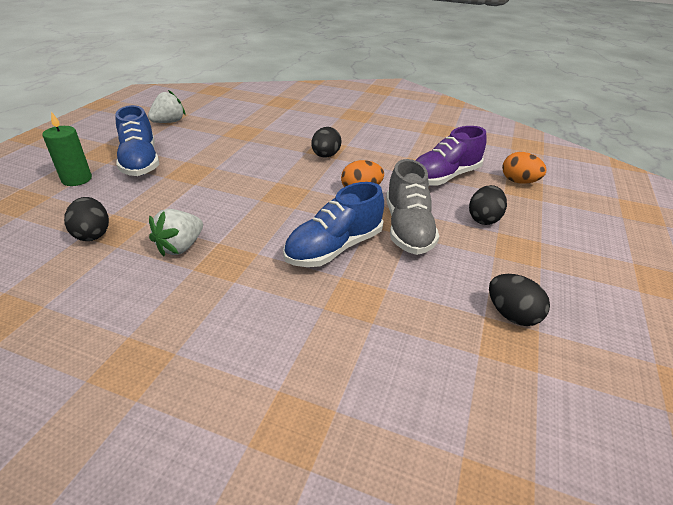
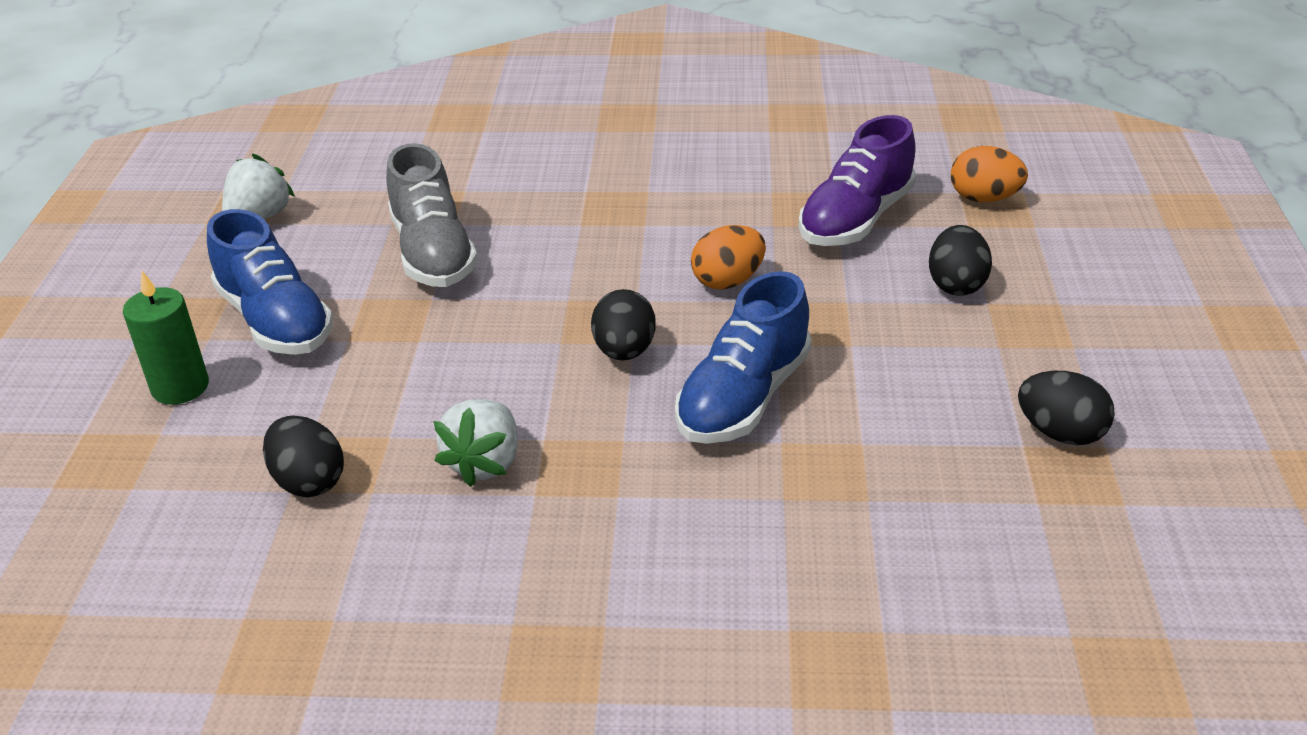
camera: 15 degrees left, 0 degrees up
black egg [311,127,342,158] -> black egg moved to [591,289,656,360]
grey shoe [386,159,439,255] -> grey shoe moved to [386,143,478,287]

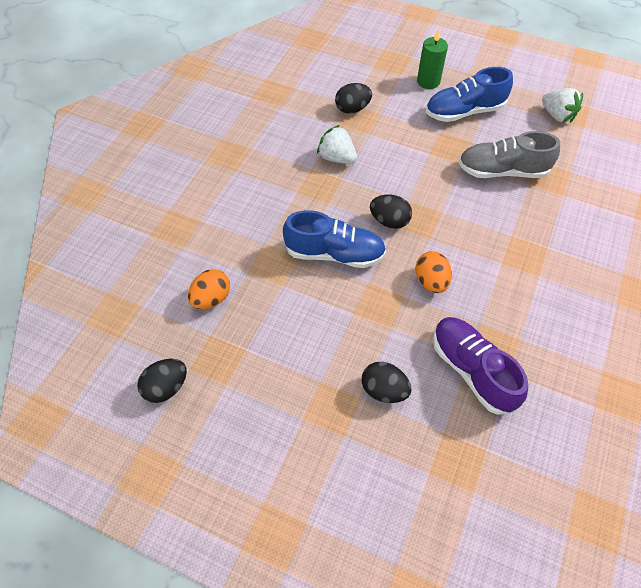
camera: 110 degrees right, 20 degrees up
blue shoe [675,271,812,444] -> blue shoe turned 135 degrees clockwise [283,210,386,268]
orange egg [951,146,1028,202] -> orange egg moved to [188,269,230,309]
black egg [1018,371,1115,445] -> black egg moved to [137,359,187,403]

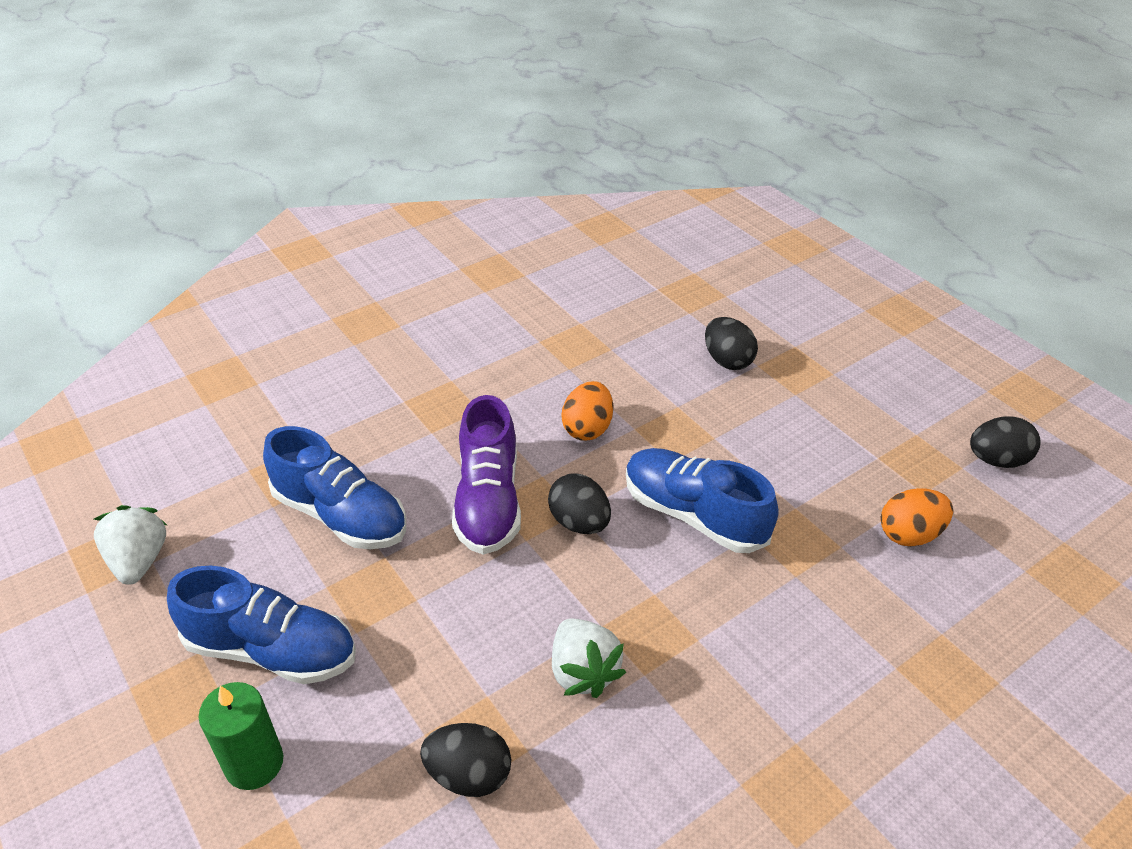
camera: 150 degrees left, 15 degrees down
purple shoe [433,317,528,415] -> purple shoe moved to [452,395,521,555]
grey shoe [458,131,560,178] -> blue shoe [263,426,406,549]

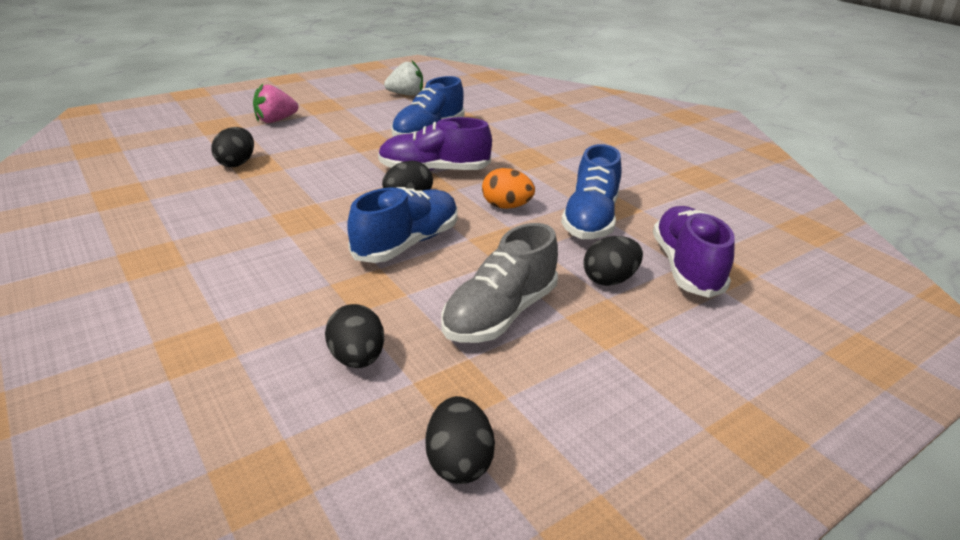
camera: 90 degrees right, 10 degrees down
blue shoe [167,566,356,684] -> blue shoe moved to [561,144,622,239]
green candle [198,682,283,790] -> pink strawberry [253,84,298,123]
white strawberry [552,619,626,698] -> none
orange egg [880,488,953,547] -> black egg [325,304,384,368]
none -> grey shoe [441,223,558,343]
none -> purple shoe [653,206,735,298]

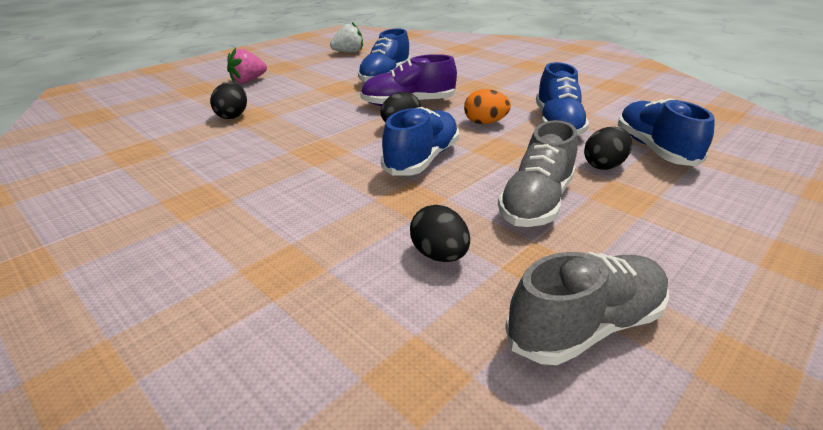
camera: 10 degrees left, 0 degrees up
black egg [425,396,495,484] -> grey shoe [505,252,669,365]
purple shoe [653,206,735,298] -> blue shoe [618,98,715,166]

